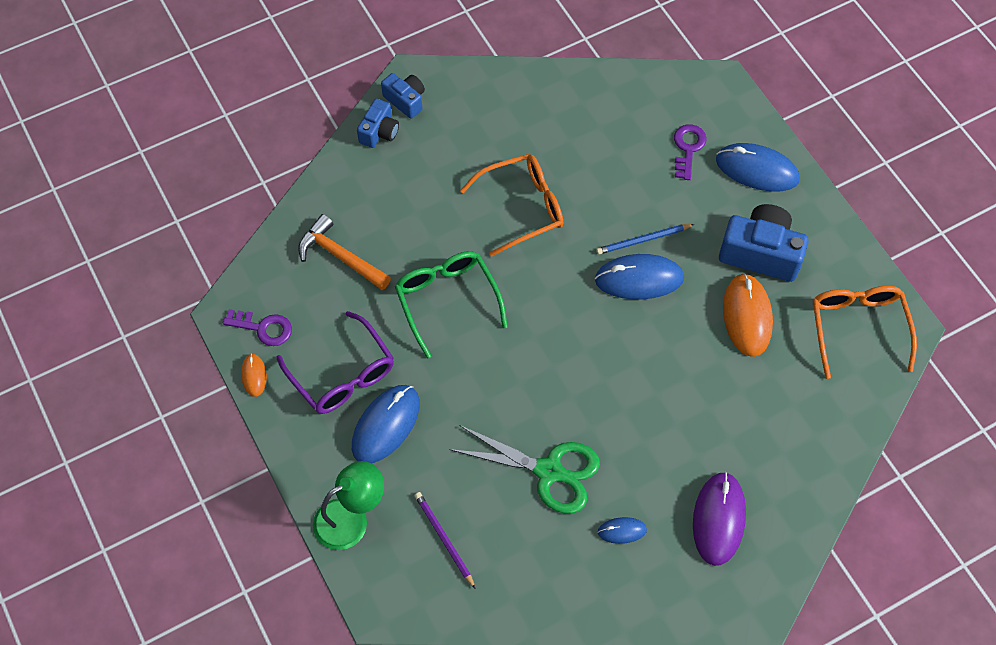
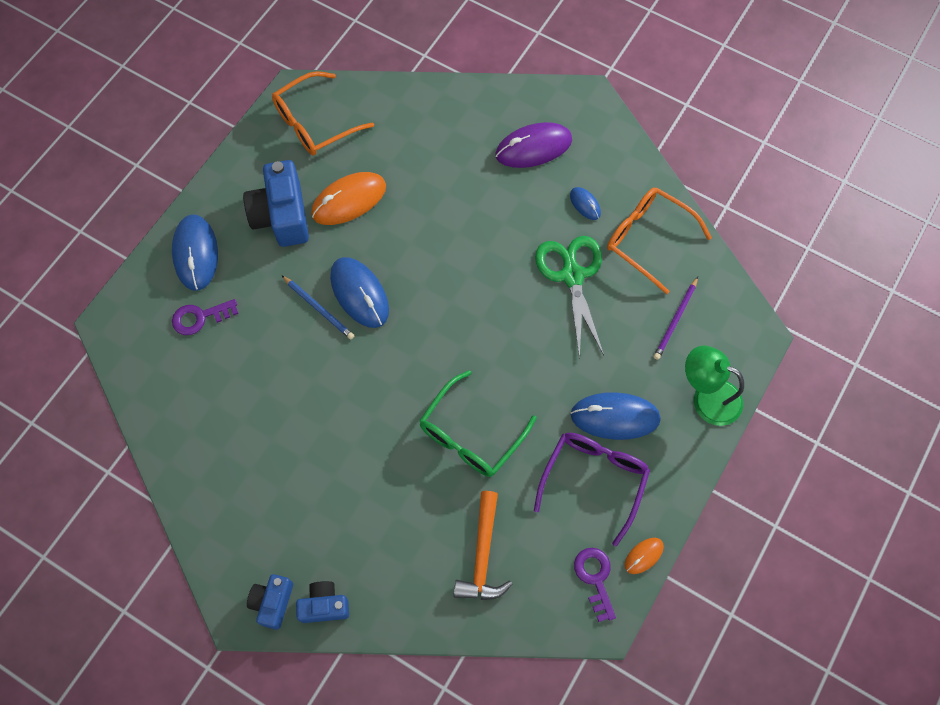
camera: 120 degrees left, 5 degrees up
orange glasses [460,154,563,257] -> orange glasses moved to [607,188,712,294]

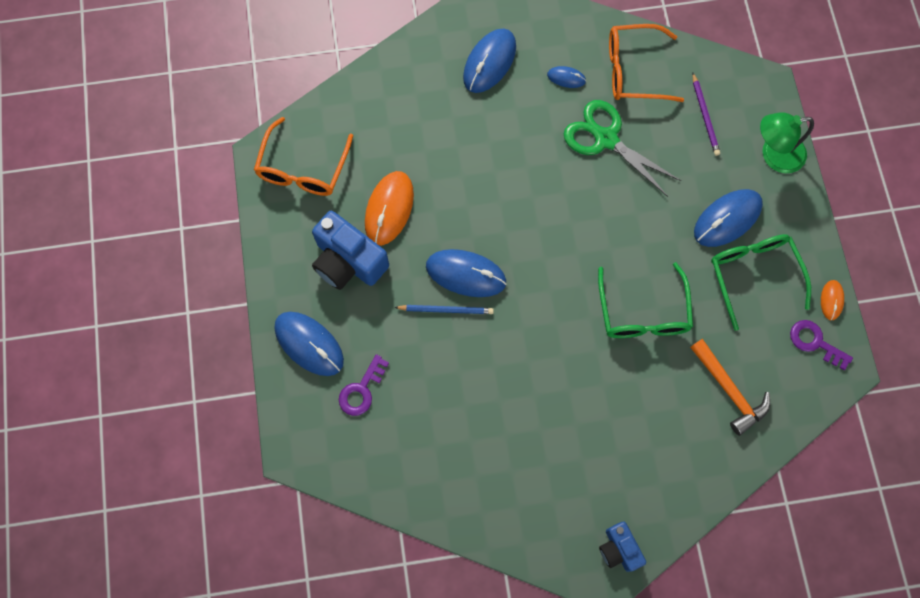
camera: 40 degrees left, 5 degrees up
blue camera [296,581,349,623] -> none
purple mouse [495,122,572,168] -> blue mouse [463,29,516,93]
purple glasses [534,433,650,546] -> green glasses [711,234,811,331]

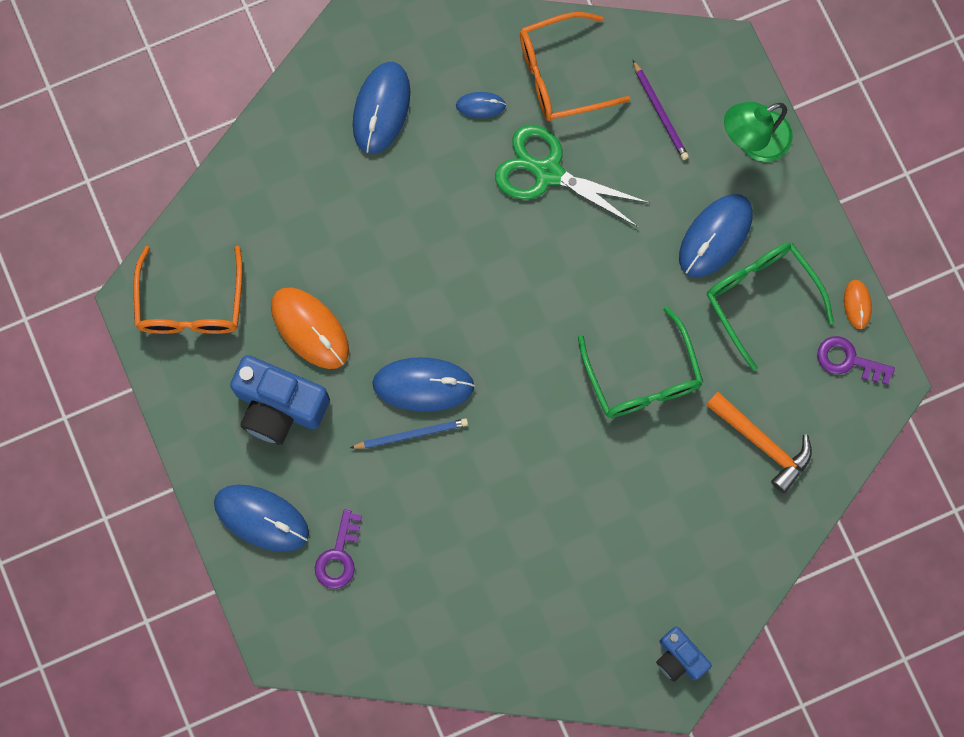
camera: 15 degrees left, 5 degrees up
orange mouse [365,171,414,246] -> orange mouse turned 45 degrees counterclockwise [271,287,349,369]

